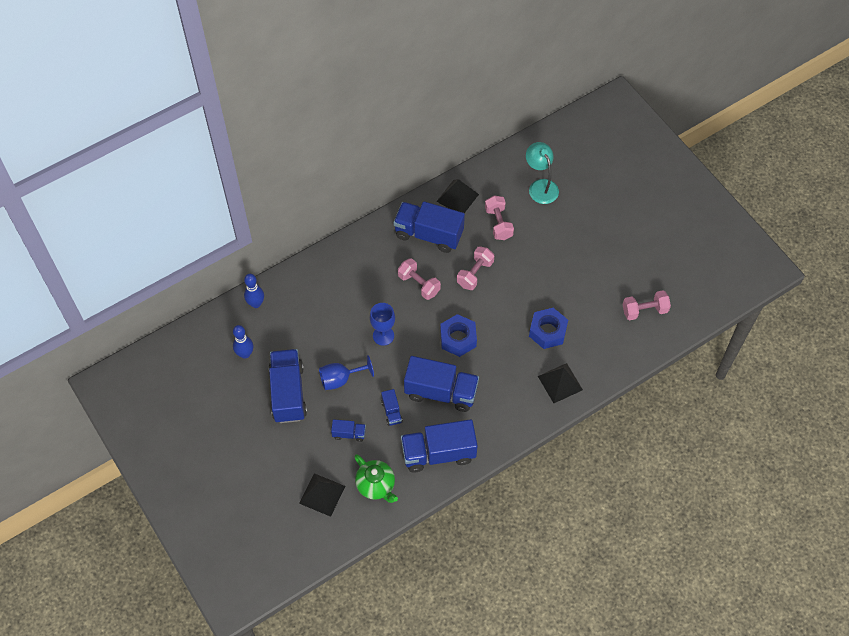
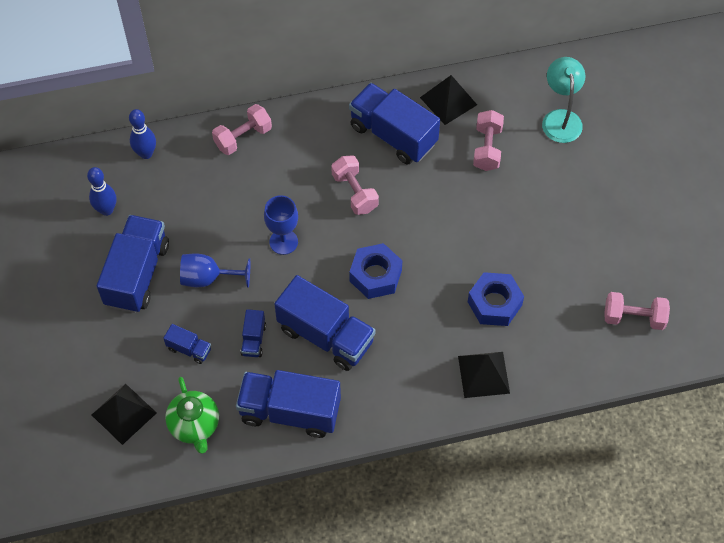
camera: 20 degrees right, 0 degrees up
pink dumbbell [457,246,494,290] -> pink dumbbell moved to [212,104,272,155]

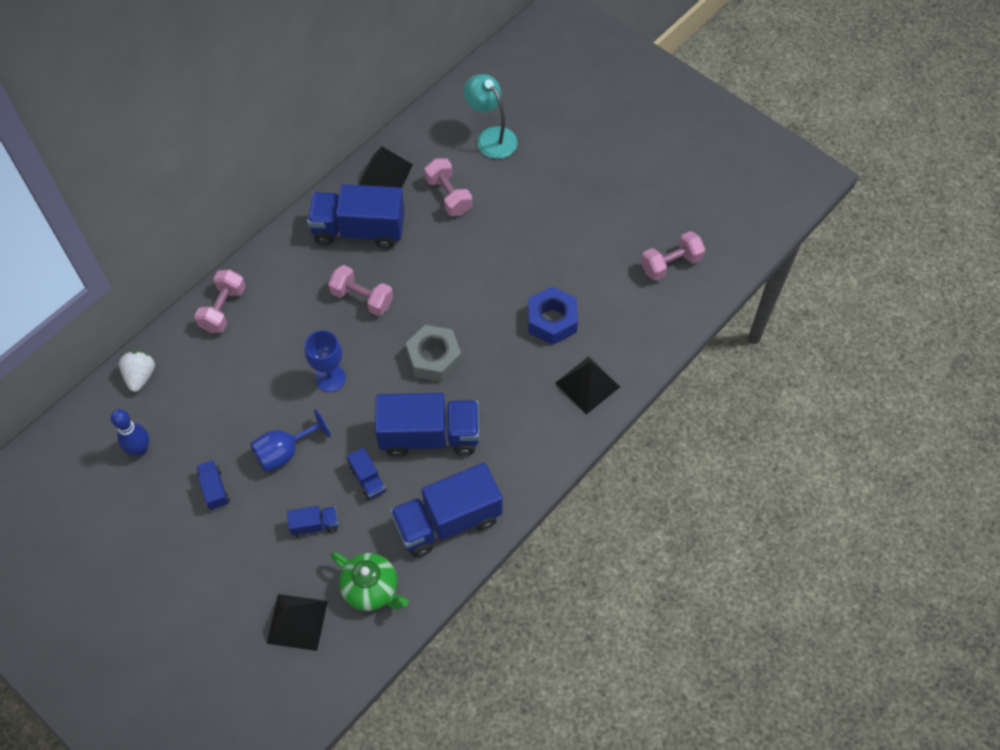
camera: 35 degrees left, 0 degrees up
blue truck [97,215,169,313] -> blue truck [196,460,230,510], size x0.46
blue bowling pin [129,109,156,159] -> white strawberry [119,351,155,392]
blue nut [349,243,402,299] -> grey nut [406,325,462,382]

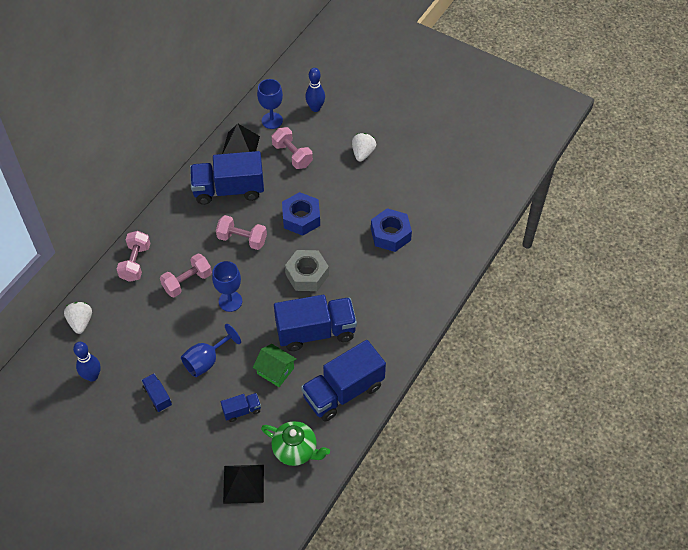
camera: 10 degrees left, 5 degrees down
blue truck [347,447,387,500] -> green house [253,344,297,387]
turquoise lamp [463,74,518,159] -> blue bowling pin [305,68,325,112]
black pyramid [555,356,620,414] -> none
pink dumbbell [641,231,705,281] -> pink dumbbell moved to [160,254,212,297]
none -> blue goblet [257,79,283,129]
none -> blue nut [282,192,320,236]
none -> white strawberry [352,133,376,162]

